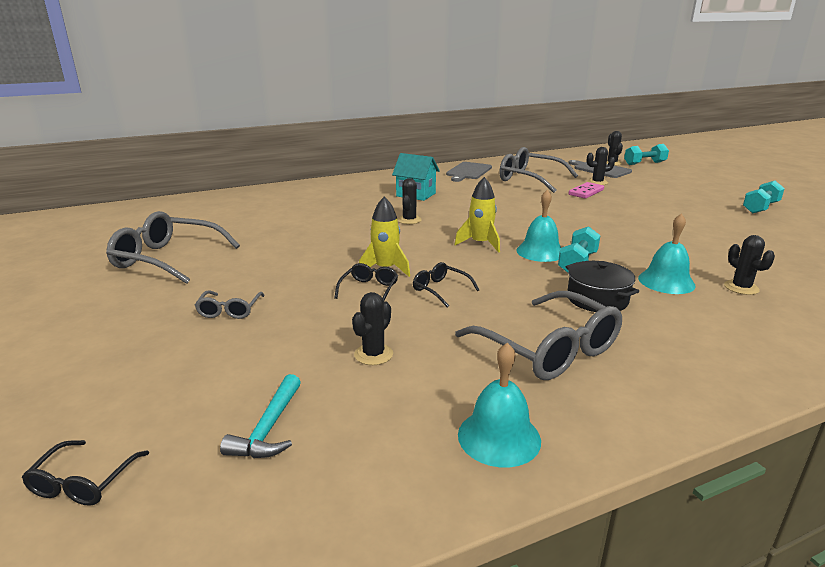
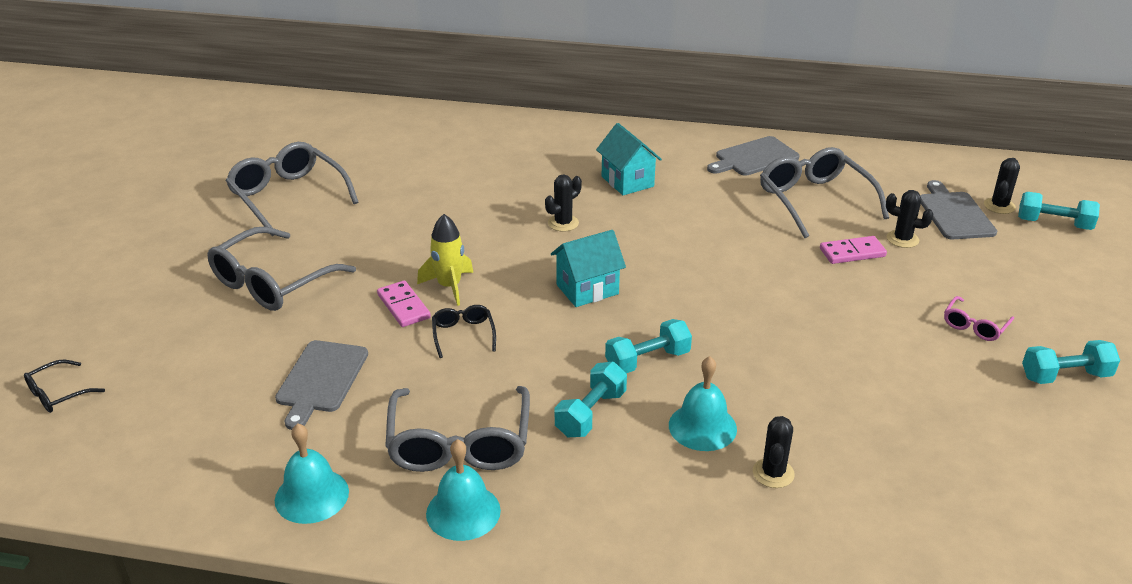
camera: 35 degrees right, 10 degrees up
grey glasses [195,290,265,319] -> grey glasses [207,227,356,311], size x2.05
turquoise hammer [220,374,301,458] -> none
black glasses [334,263,398,301] -> pink domino [377,280,431,327]
black cactus [352,292,393,365] -> grey cutting board [275,340,368,430]
yellow rocket [454,177,500,253] -> turquoise house [551,230,626,307]
turquoise bell [516,190,561,262] -> turquoise bell moved to [426,439,501,541]
black pot [566,261,639,312] -> turquoise dumbbell [555,362,627,437]
none -> pink glasses [944,296,1014,341]

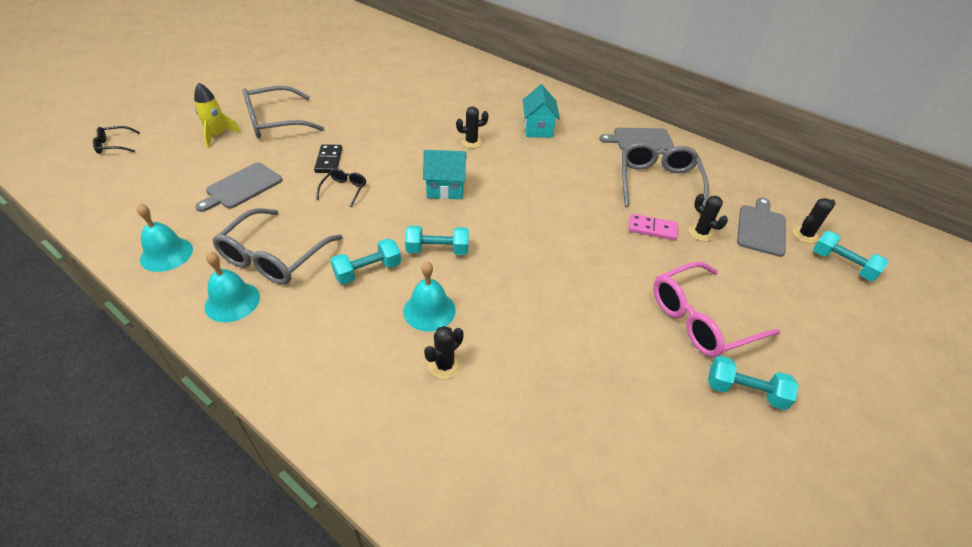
camera: 25 degrees right, 10 degrees up
grey glasses [226,142,359,236] -> none
pink domino [377,280,431,327] -> black domino [314,144,342,173]
yellow rocket [417,214,473,306] -> yellow rocket moved to [194,83,241,148]
pink glasses [944,296,1014,341] -> pink glasses [653,261,780,358], size x2.05

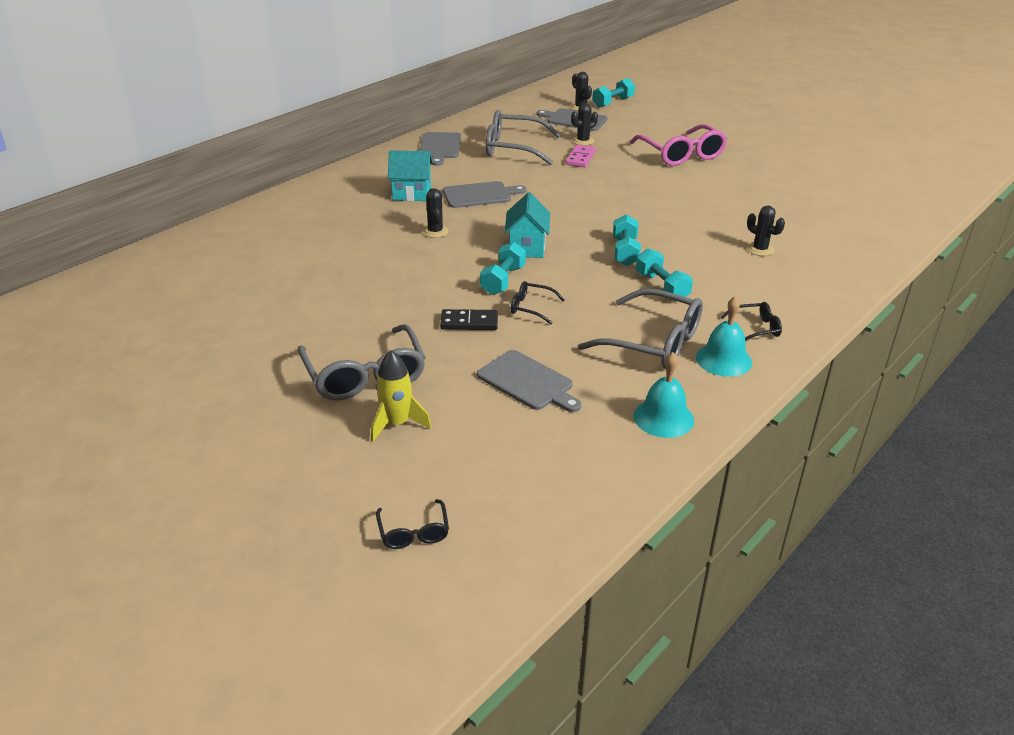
camera: 85 degrees left, 10 degrees down
turquoise bell [403,261,456,332] -> none
turquoise dumbbell [708,356,799,410] -> turquoise dumbbell moved to [480,242,526,295]
none -> grey cutting board [443,181,527,208]
none -> black glasses [721,302,782,341]

